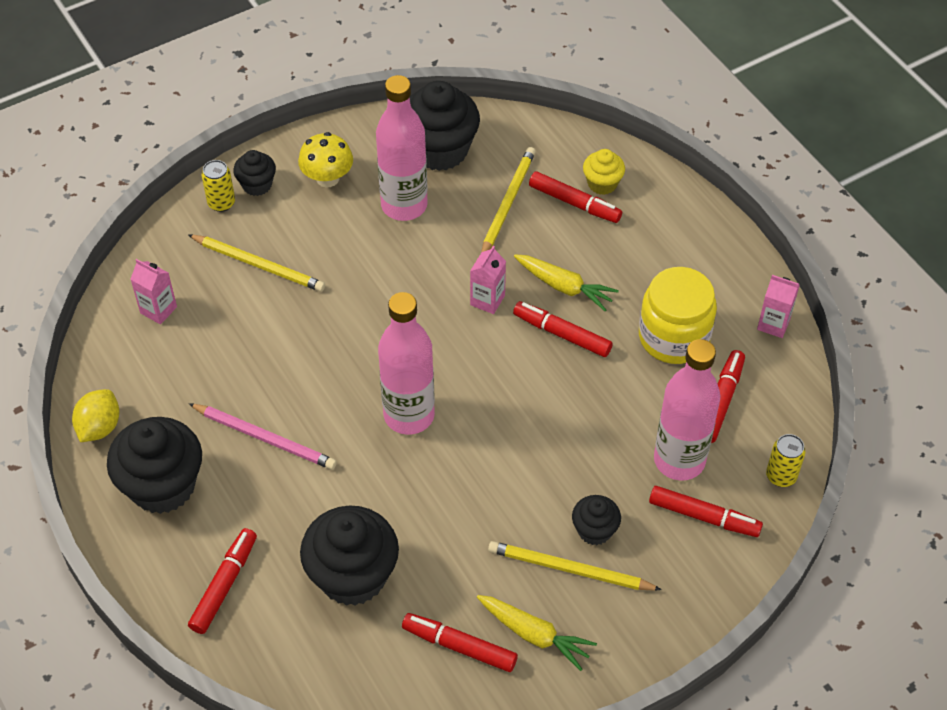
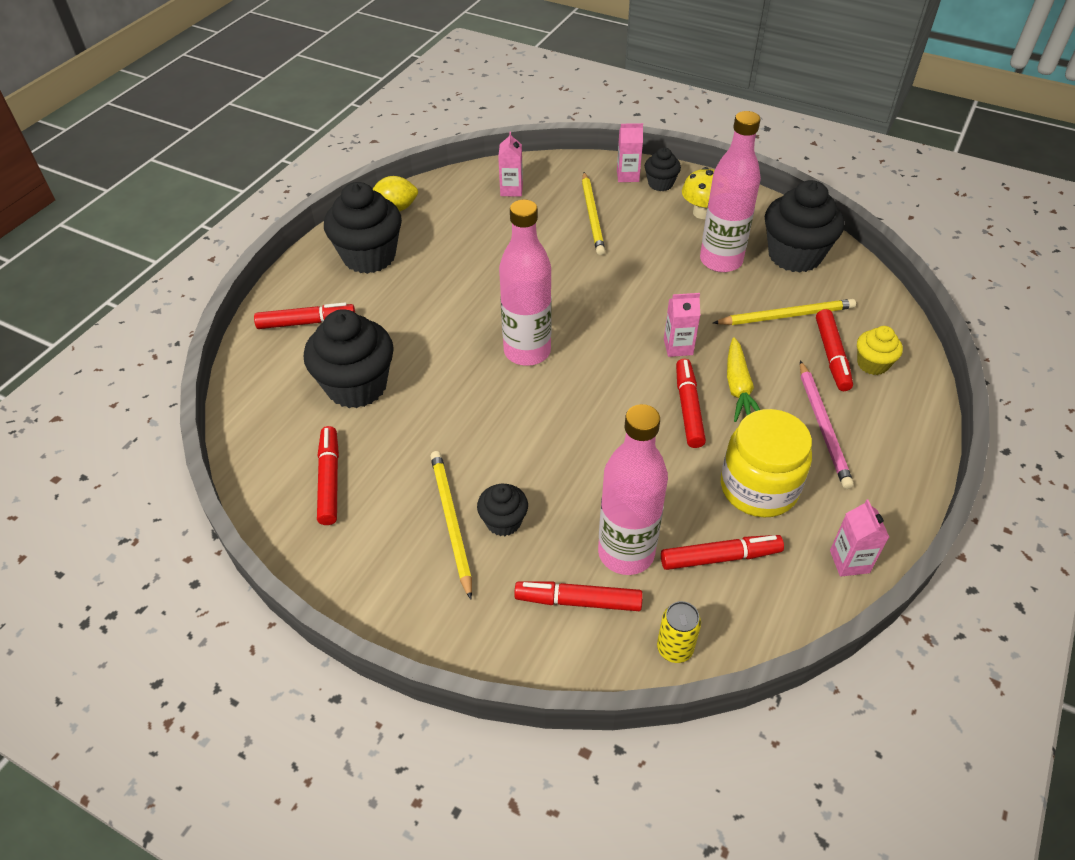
camera: 60 degrees right, 5 degrees down
pink pencil [189,403,337,470] -> pink pencil moved to [800,361,854,489]
yellow can [202,160,235,212] -> pink carton [617,123,643,182]
yellow carrot [477,595,597,671] -> none
red marker [649,486,763,537] -> red marker turned 105 degrees clockwise [514,581,643,611]

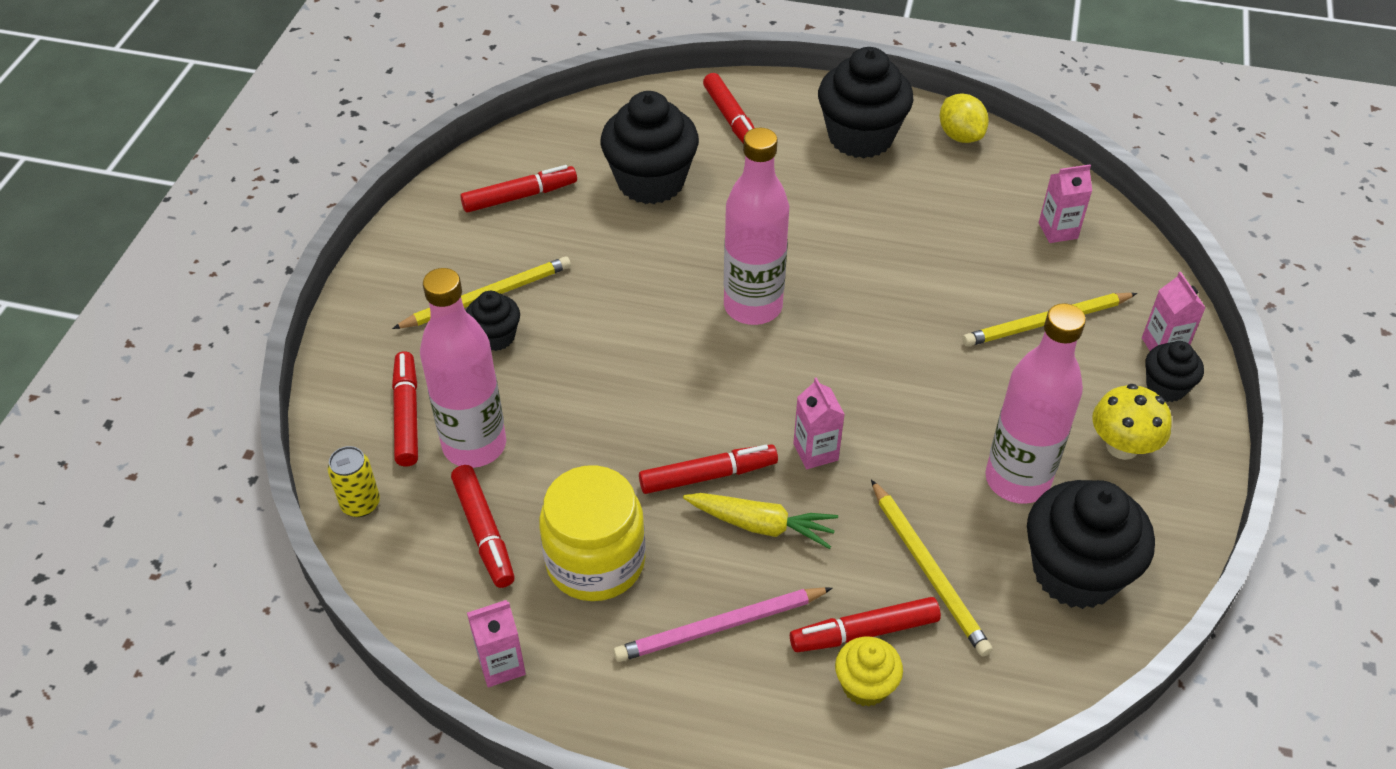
camera: 75 degrees right, 0 degrees up
yellow carrot [727,337,760,422] -> yellow carrot turned 150 degrees counterclockwise [683,493,838,549]

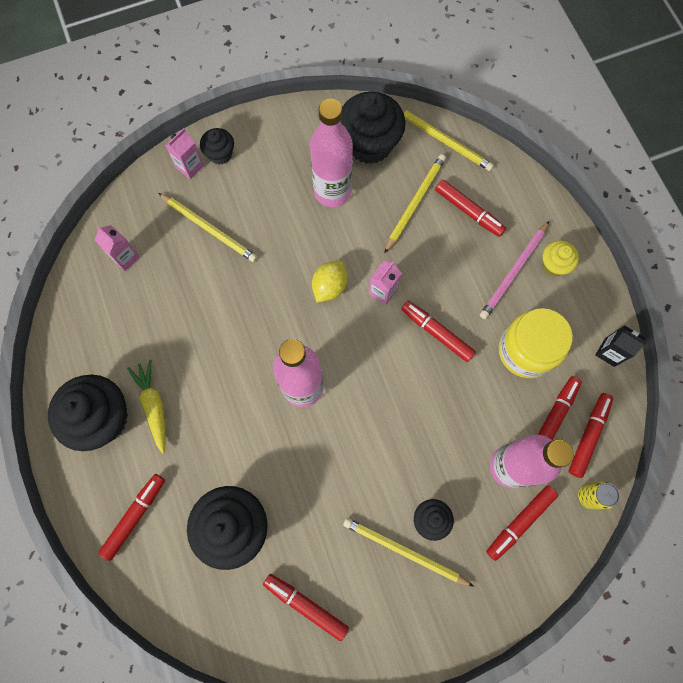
camera: 125 degrees left, 25 degrees up
pink carton [467,600,526,687] -> black carton [595,325,647,367]
pink pencil [613,587,833,662] -> pink pencil turned 90 degrees clockwise [480,221,549,319]
yellow carrot [683,493,838,549] -> yellow carrot moved to [127,360,166,454]
yellow cupcake [835,637,903,707] -> yellow cupcake moved to [542,240,579,276]
yellow lemon [940,94,989,143] -> yellow lemon moved to [312,261,348,303]
yellow mushroom [1092,384,1172,460] -> none
none -> yellow pencil [402,109,494,171]
none -> red marker [568,393,613,478]

